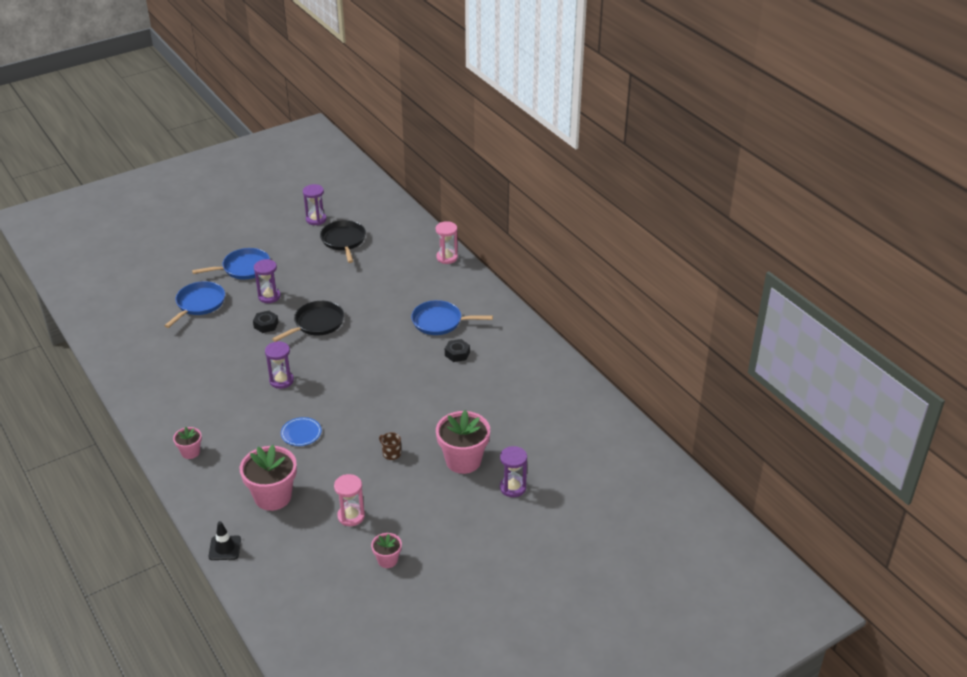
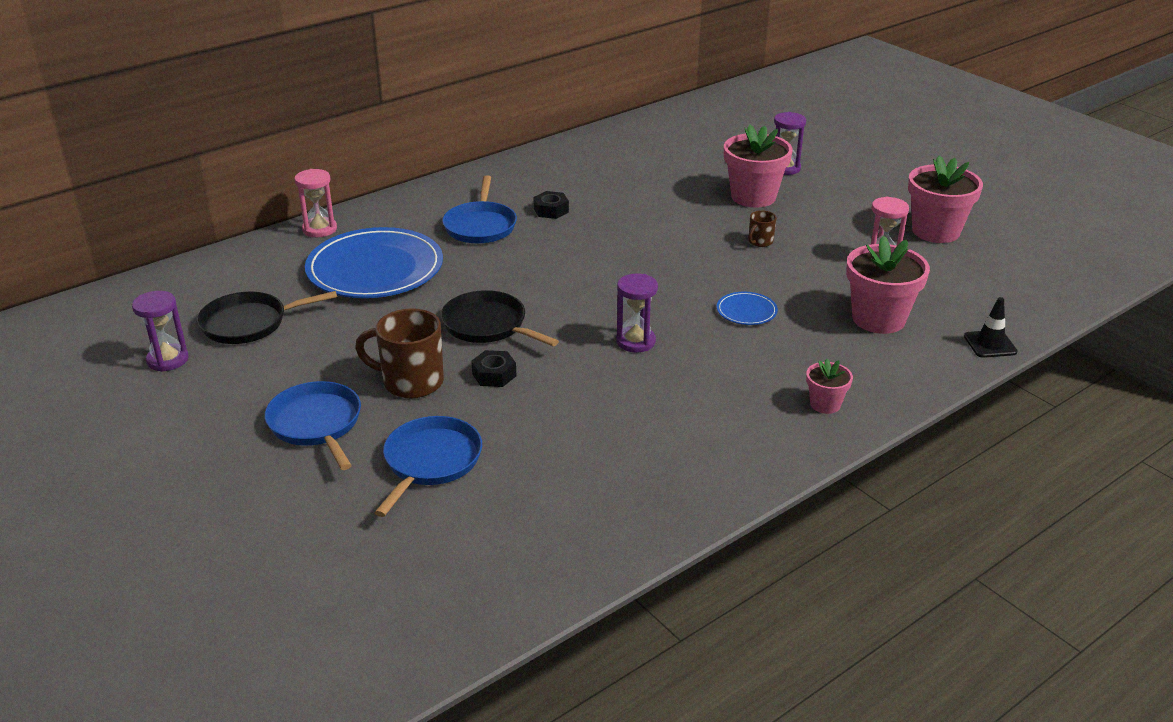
camera: 95 degrees left, 5 degrees down
blue pan [165,281,225,328] -> blue pan turned 90 degrees clockwise [374,416,482,517]
purple hourglass [254,259,281,303] -> brown mug [355,308,444,399]
pink flower pot [371,533,402,568] -> pink flower pot [908,155,983,243], size x1.93
none -> blue plate [305,227,443,298]

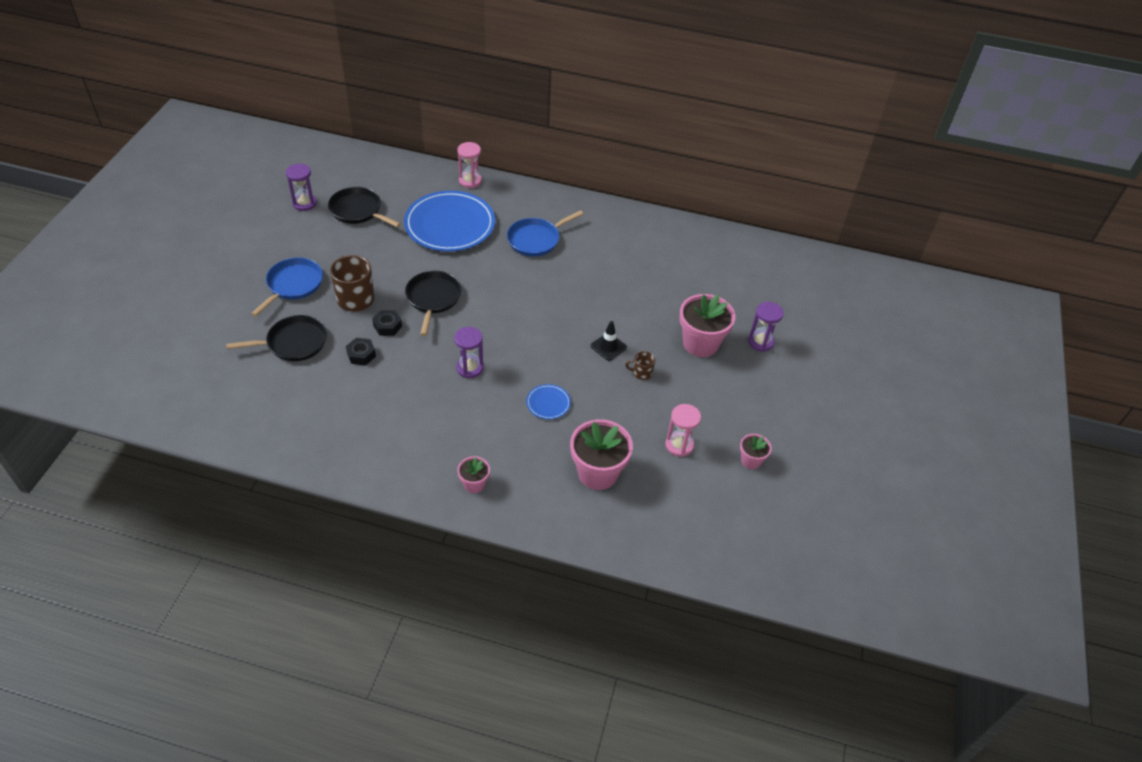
camera: 50 degrees right, 15 degrees up
blue pan [374,416,482,517] -> black pan [226,315,327,361]
black nut [533,191,569,219] -> black nut moved to [346,338,376,365]
pink flower pot [908,155,983,243] -> pink flower pot [740,434,772,469], size x0.52
black traffic cone [964,297,1017,358] -> black traffic cone moved to [591,321,627,361]

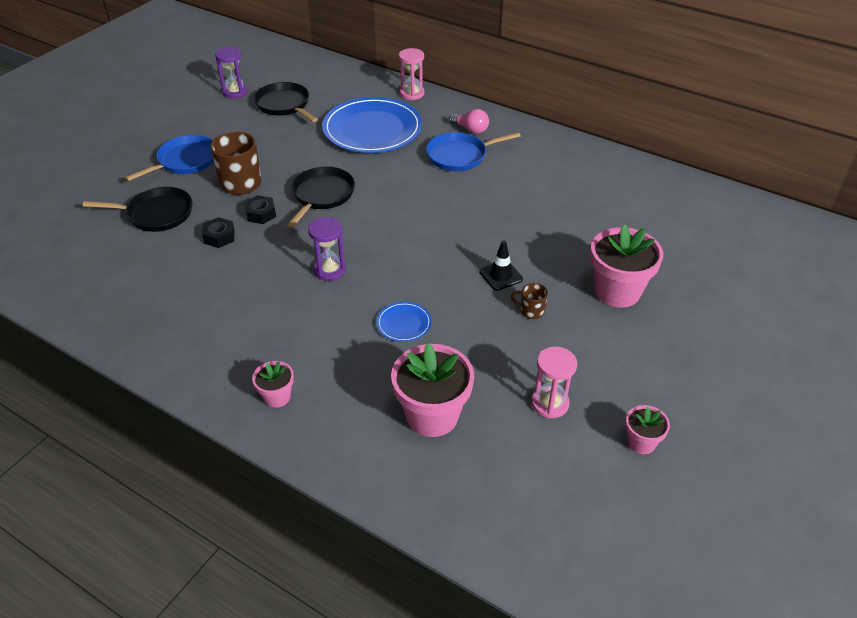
camera: 20 degrees right, 5 degrees down
purple hourglass [748,302,784,352] -> none
none -> pink light bulb [449,109,489,134]

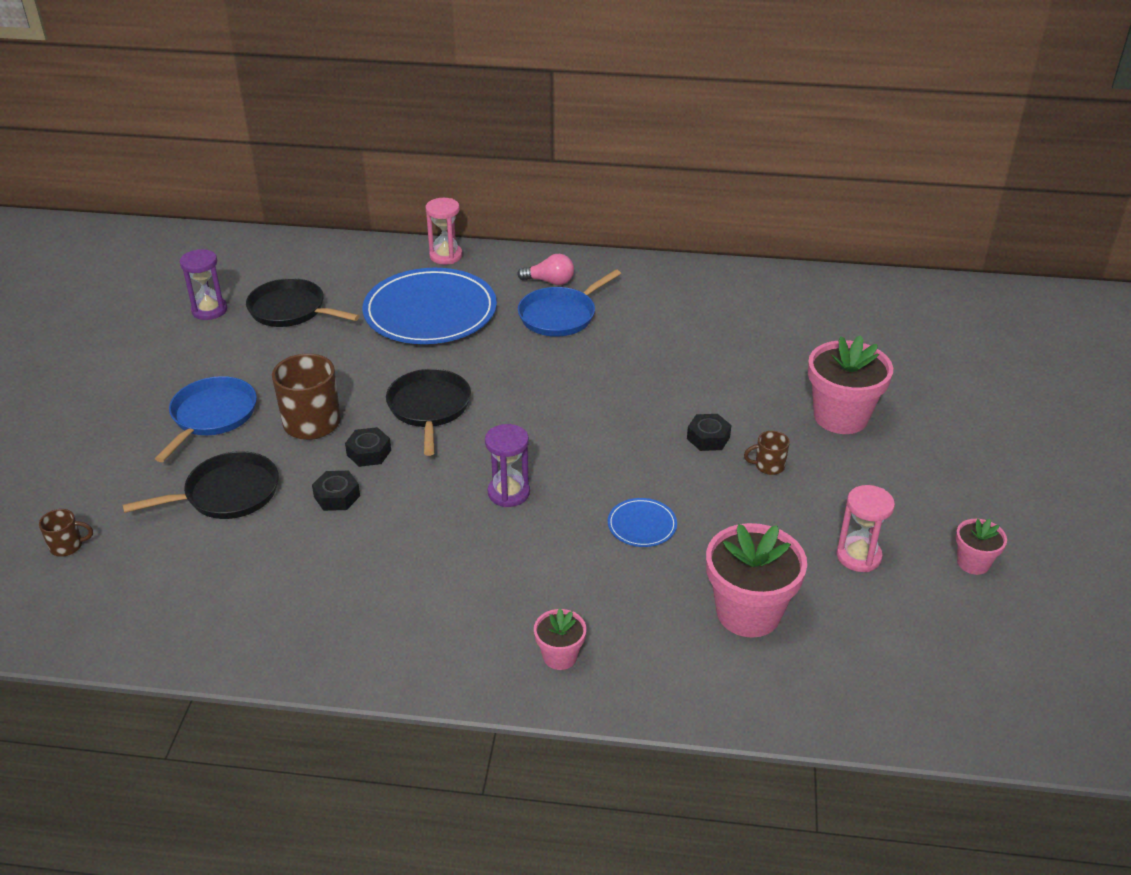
camera: 25 degrees left, 5 degrees down
black traffic cone [479,241,523,291] -> black nut [687,414,731,451]
none -> brown mug [39,509,93,556]

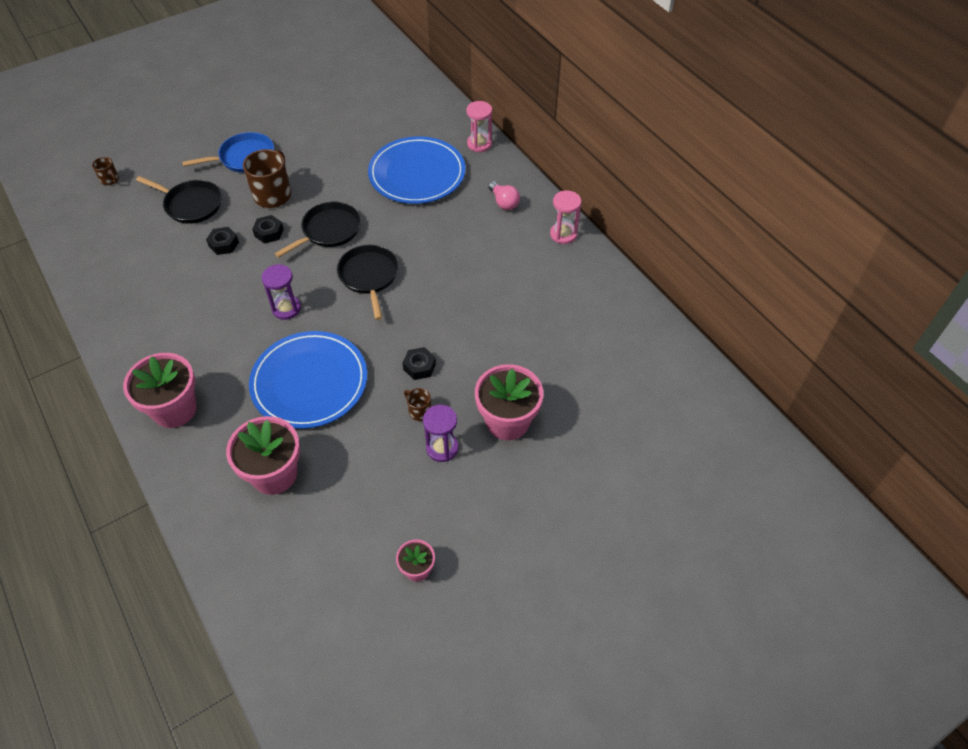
camera: 50 degrees right, 15 degrees up
purple hourglass [180,249,227,320] -> purple hourglass moved to [423,405,458,462]
black pan [246,278,360,327] -> black pan moved to [337,245,399,320]
blue pan [518,269,621,337] -> none
pink flower pot [534,608,586,670] -> pink flower pot [123,353,197,428], size x1.93
blue plate [608,498,677,547] -> blue plate [249,331,367,429], size x2.37
pink hourglass [836,485,895,572] -> pink hourglass moved to [550,190,582,244]

